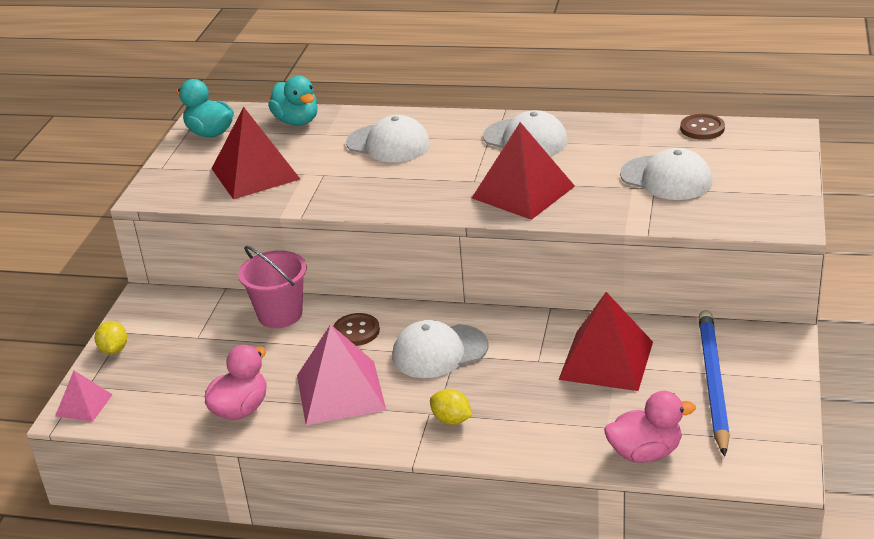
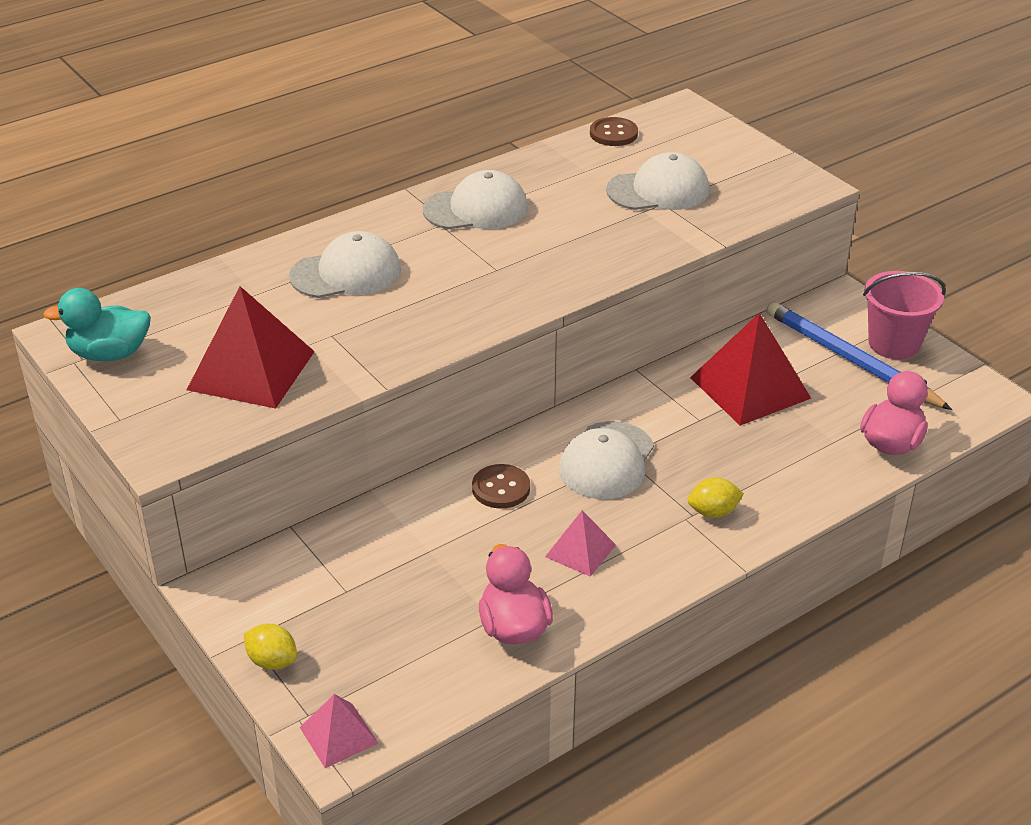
camera: 50 degrees left, 5 degrees up
pink bucket [238,246,307,328] -> pink bucket moved to [863,271,946,359]
turquoise duck [268,76,318,126] -> none
pink pyramid [297,324,386,425] -> pink pyramid [545,510,616,577], size x0.53
red pyramid [472,122,575,220] -> none

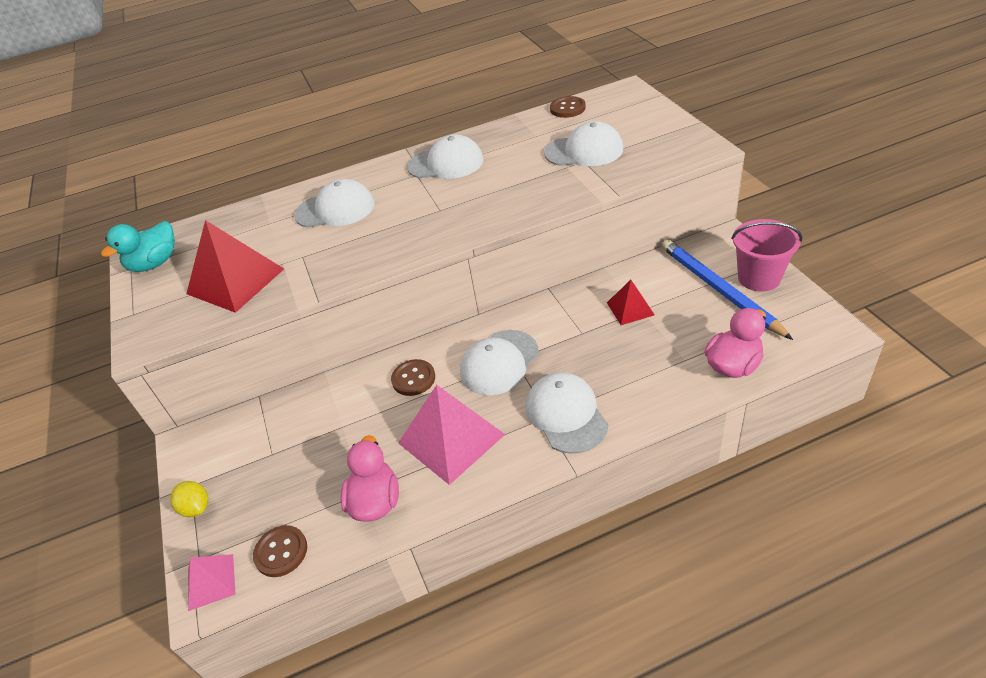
camera: 20 degrees right, 5 degrees up
turquoise duck [43,288,151,361] -> turquoise duck turned 60 degrees counterclockwise [101,221,175,272]
pink pyramid [545,510,616,577] -> pink pyramid [398,385,505,485], size x1.87
yellow lemon [688,477,744,518] -> white cap [526,372,608,454]
red pyramid [690,313,811,426] -> red pyramid [607,280,655,325], size x0.53
none -> brown button [253,525,307,577]

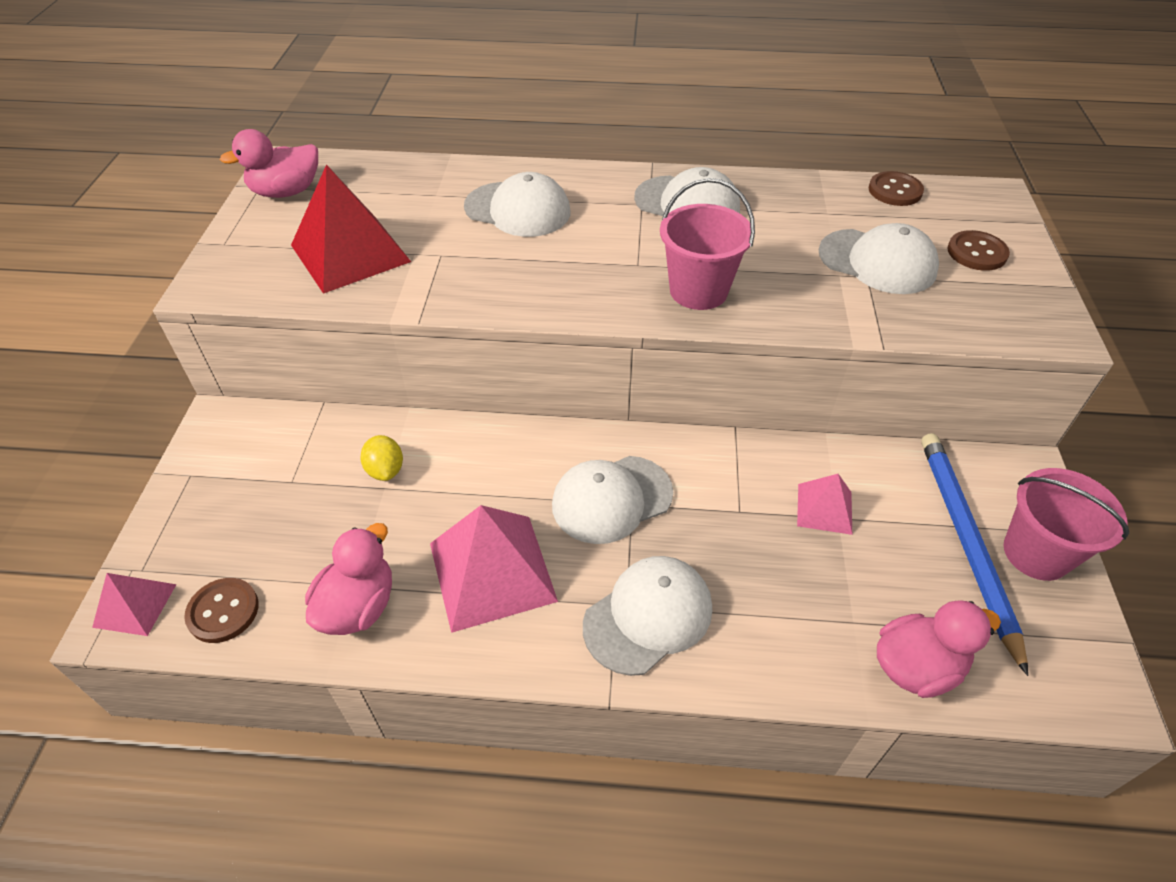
camera: 20 degrees right, 5 degrees up
turquoise duck [101,221,175,272] -> pink duck [220,129,318,198]
yellow lemon [170,481,208,517] -> yellow lemon moved to [360,435,403,481]
brown button [391,359,435,396] -> brown button moved to [948,230,1010,271]
white cap [526,372,608,454] -> white cap turned 45 degrees clockwise [583,556,712,676]
red pyramid [607,280,655,325] -> pink pyramid [797,474,852,535]
none -> pink bucket [660,178,755,310]

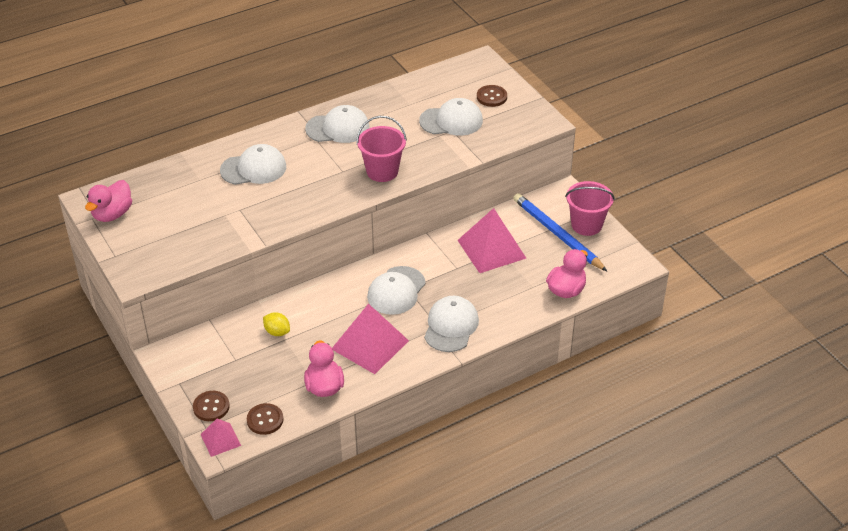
camera: 35 degrees left, 5 degrees down
red pyramid [291,164,411,294] -> none
pink pyramid [797,474,852,535] -> pink pyramid [457,208,526,273], size x1.87
brown button [869,171,924,206] -> brown button moved to [193,391,230,421]

